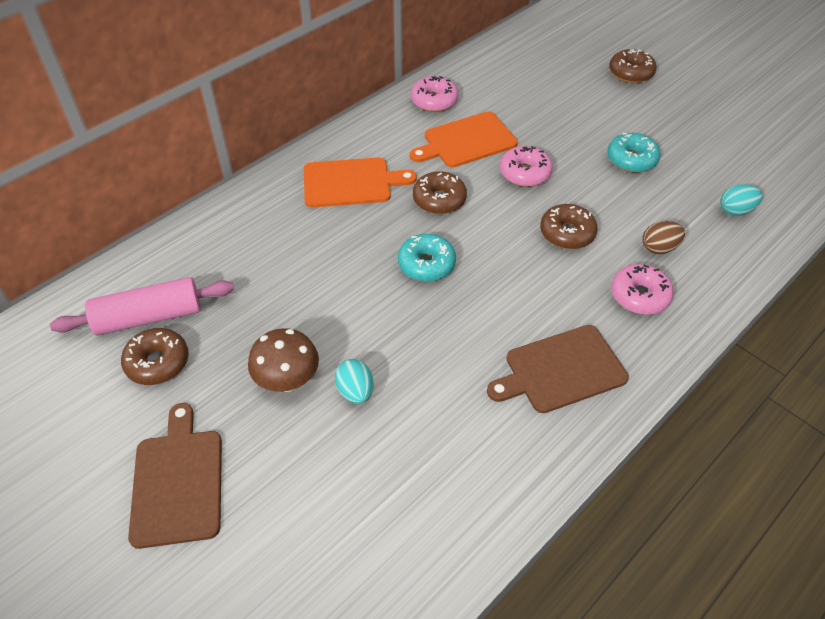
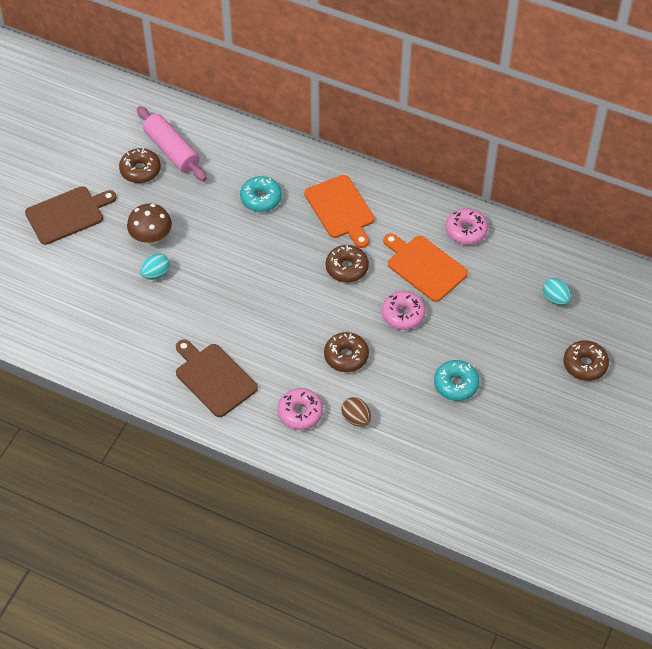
camera: 70 degrees right, 5 degrees up
turquoise donut [398,234,456,282] -> turquoise donut moved to [240,176,282,212]
turquoise egg [720,184,762,216] -> turquoise egg moved to [543,278,571,305]

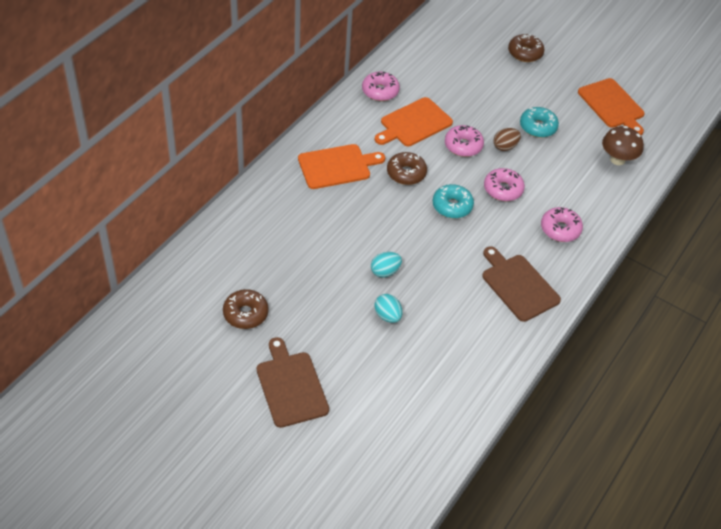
camera: 85 degrees left, 5 degrees down
brown mushroom [127,204,172,245] -> brown mushroom moved to [602,126,644,165]
pink rolling pin [137,106,207,181] -> none
brown cutting board [176,339,258,417] -> brown cutting board turned 90 degrees clockwise [482,246,561,322]
turquoise donut [240,176,282,212] -> turquoise donut moved to [433,184,474,218]
brown donut [324,332,369,372] -> pink donut [484,168,525,201]
brown egg [341,397,371,427] -> brown egg moved to [493,128,521,151]
turquoise egg [543,278,571,305] -> turquoise egg moved to [371,252,402,278]
none -> orange cutting board [578,78,645,135]

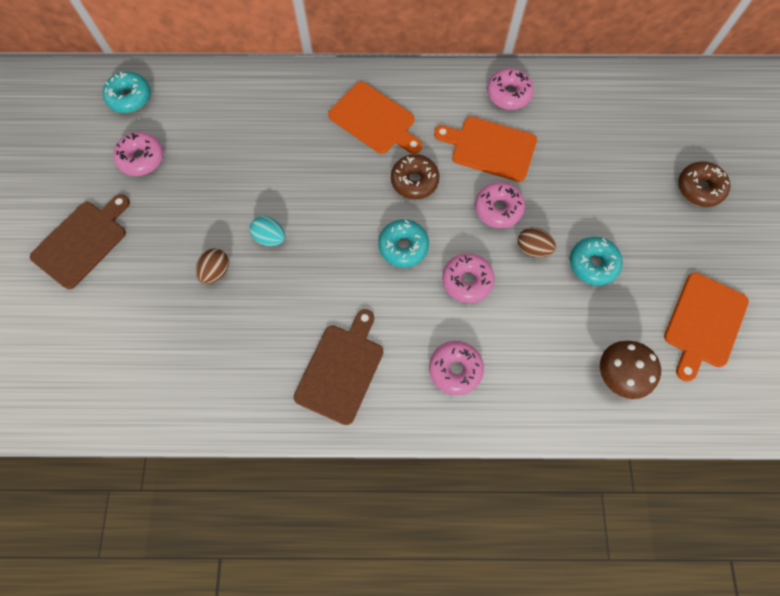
camera: 60 degrees right, 20 degrees up
brown donut [223,289,268,329] -> pink donut [113,132,163,176]
turquoise egg [374,294,402,323] -> brown egg [196,248,229,284]
none -> turquoise donut [102,71,150,113]

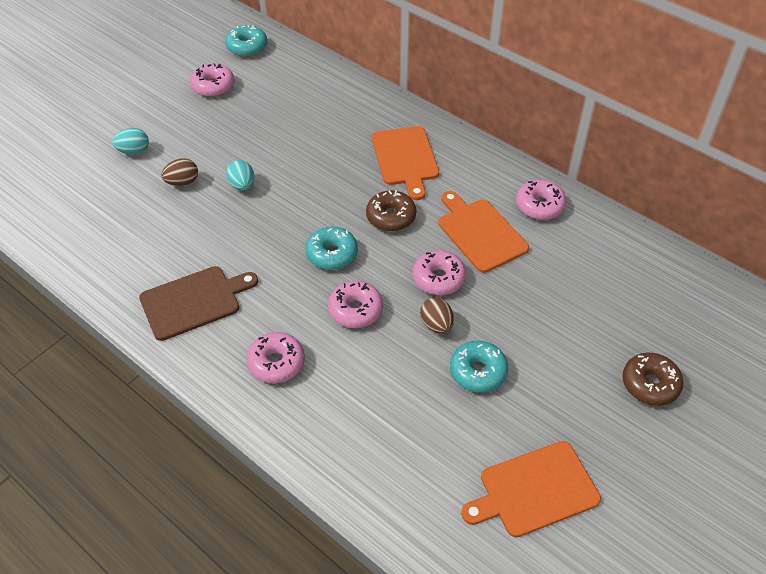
camera: 40 degrees right, 20 degrees down
brown cutting board [30,194,130,289] -> none
brown mushroom [600,341,661,399] -> none
none -> turquoise egg [112,128,149,155]

